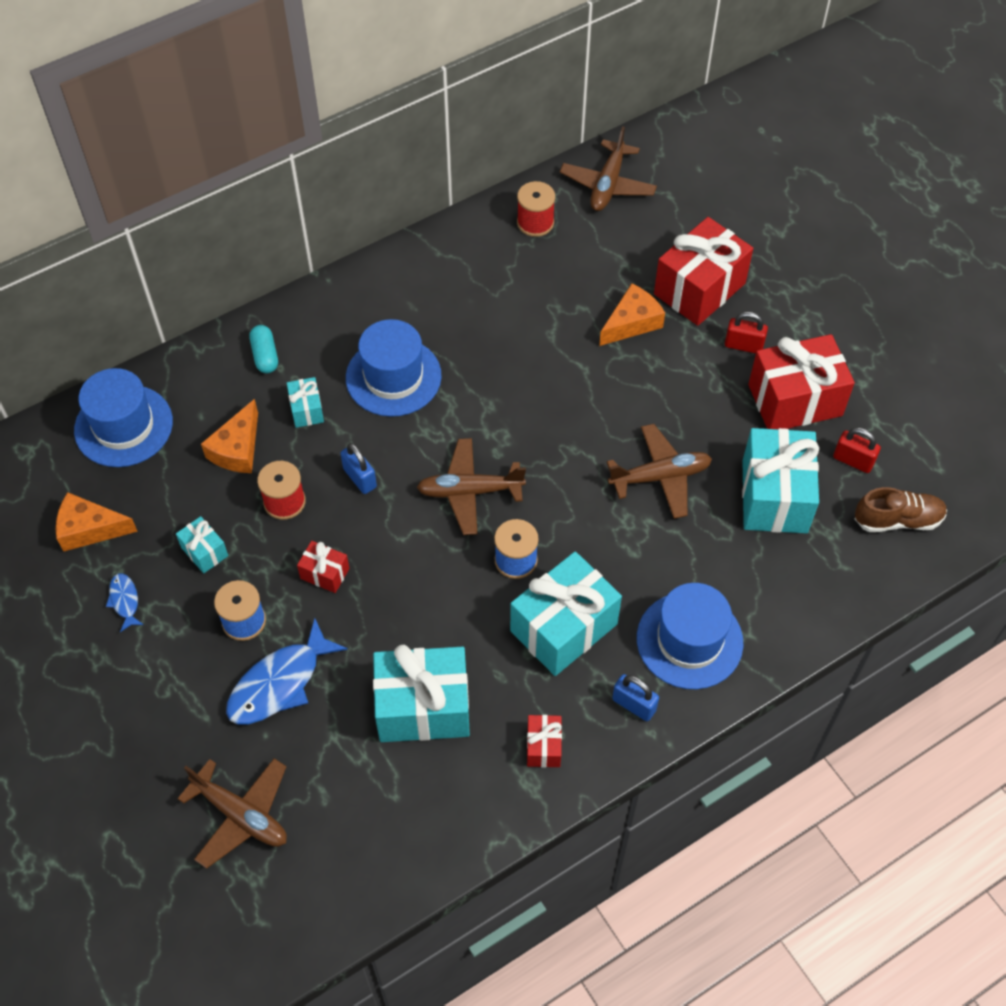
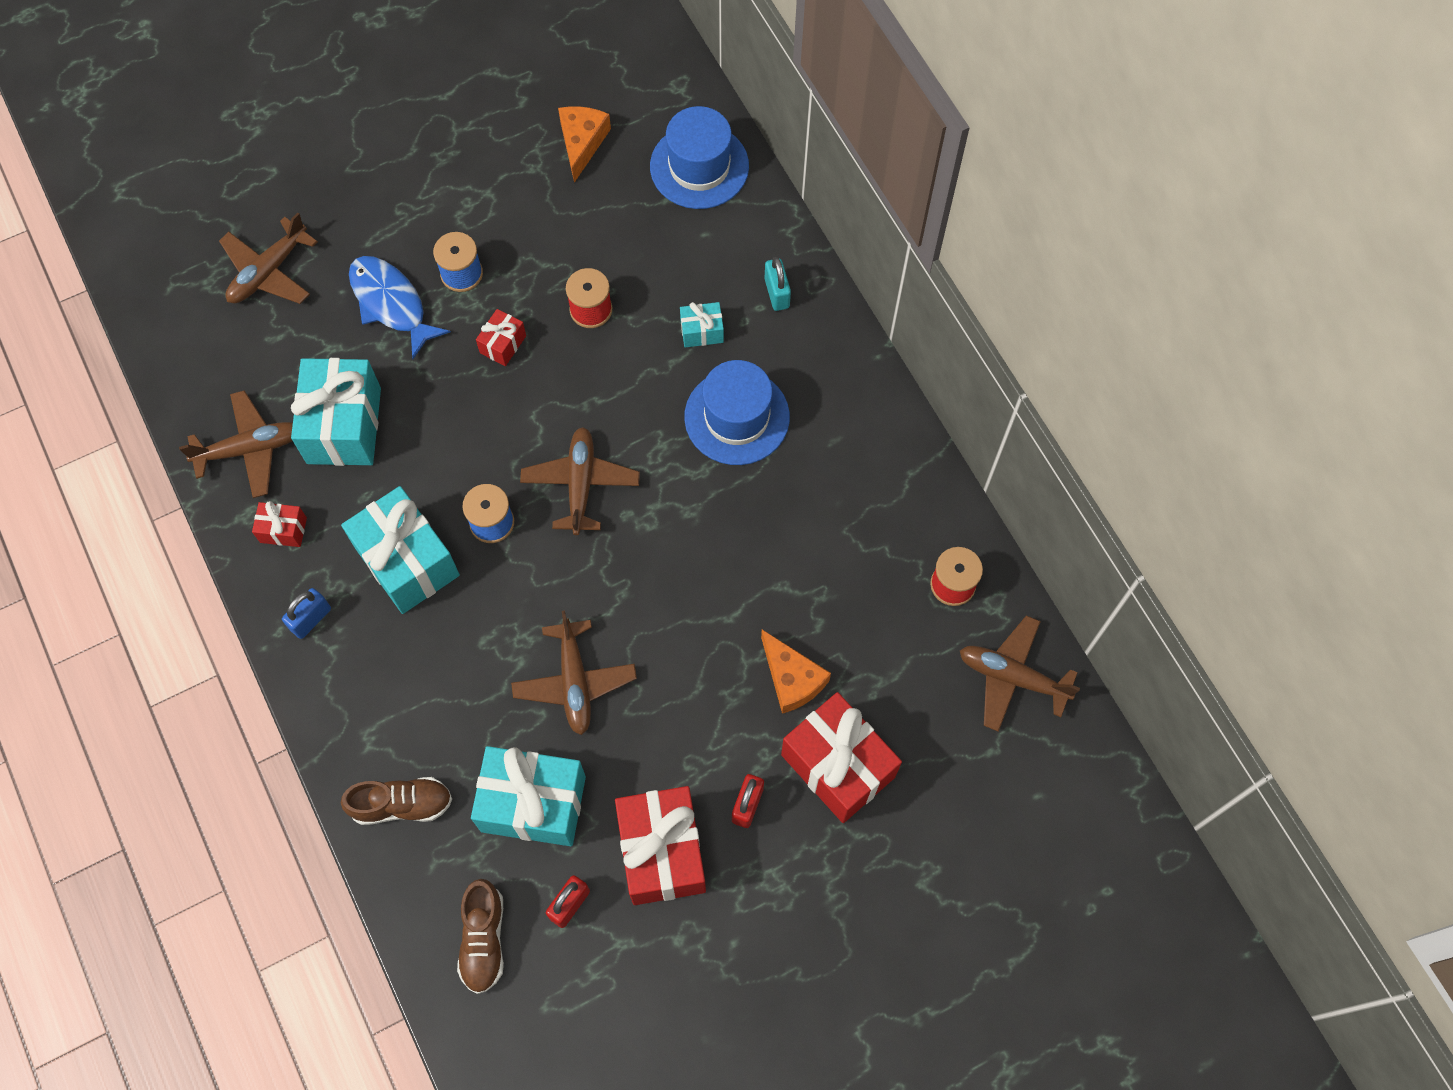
camera: 95 degrees right, 10 degrees up
blue fish [106,573,144,632] -> none
turquoise gift [176,516,228,573] -> none
orange cheese [201,399,258,473] -> none
turquoise capsule [250,325,278,373] -> turquoise padlock [765,257,791,311]
blue padlock [340,443,377,494] -> none
blue hat [637,583,744,689] -> none
none -> brown plane [179,390,293,498]
none -> brown shoe [341,777,452,825]

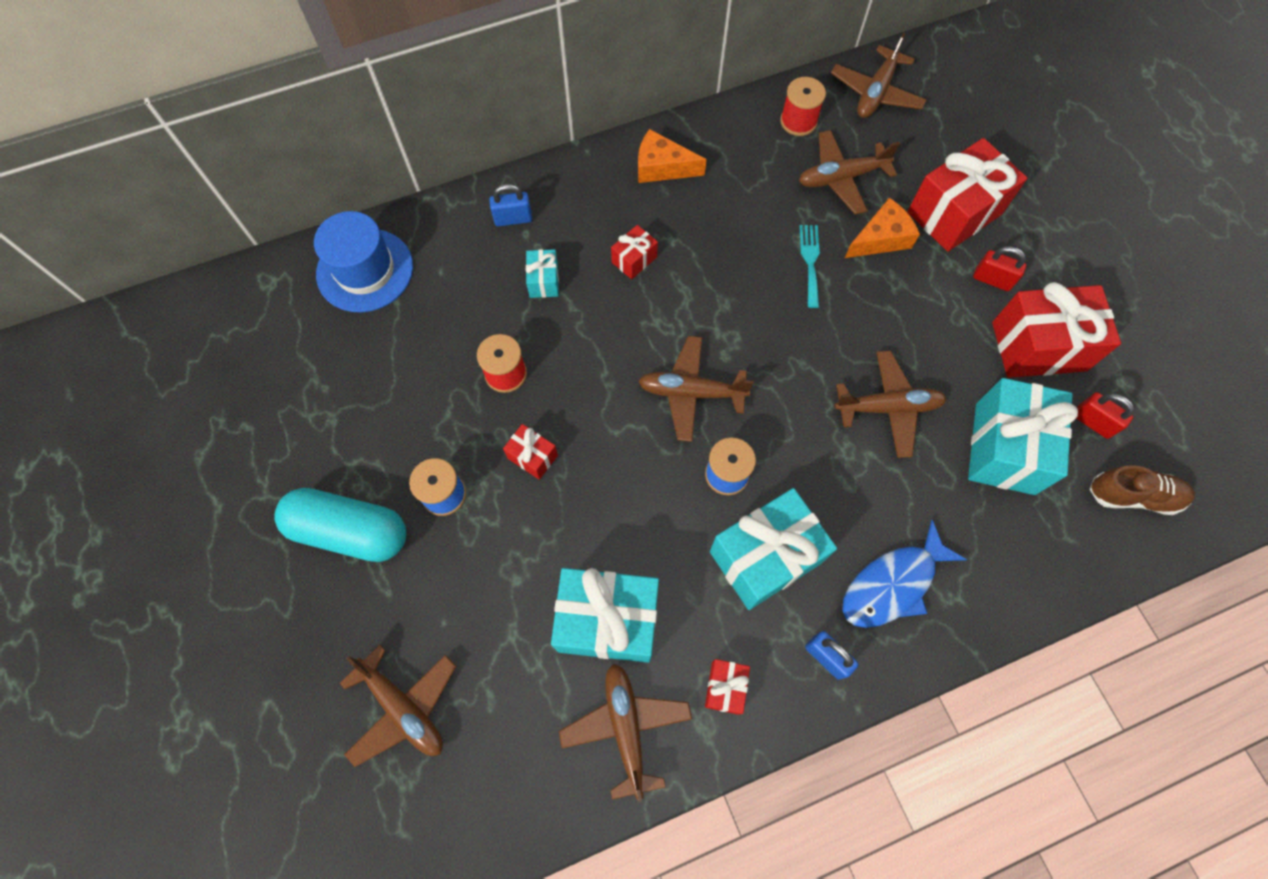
camera: 85 degrees left, 0 degrees up
brown shoe [341,777,452,825] -> none
blue fish [349,256,451,359] -> blue fish moved to [843,520,967,628]
orange cheese [558,106,611,183] -> orange cheese moved to [638,129,707,183]
blue hat [684,360,790,465] -> red gift [611,225,658,279]
turquoise padlock [765,257,791,311] -> blue padlock [489,184,532,226]
none -> turquoise capsule [274,488,406,562]
none -> brown plane [799,130,900,215]
none -> turquoise fork [800,225,820,308]

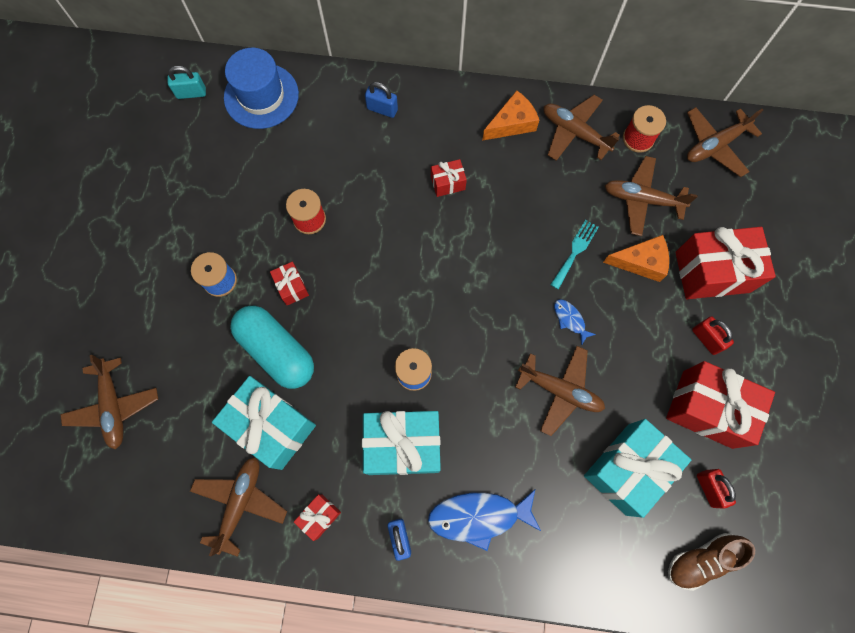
camera: 30 degrees right, 5 degrees up
turquoise capsule [274,488,406,562] -> turquoise capsule moved to [230,306,314,389]
turquoise gift [526,249,559,298] -> none
orange cheese [638,129,707,183] -> orange cheese turned 105 degrees clockwise [482,90,539,141]
brown plane [638,336,753,442] -> brown plane moved to [544,95,620,161]
brown shoe [1089,465,1195,515] -> brown shoe turned 120 degrees clockwise [668,533,755,591]
none -> turquoise padlock [168,66,206,99]
none -> blue fish [554,299,596,346]

